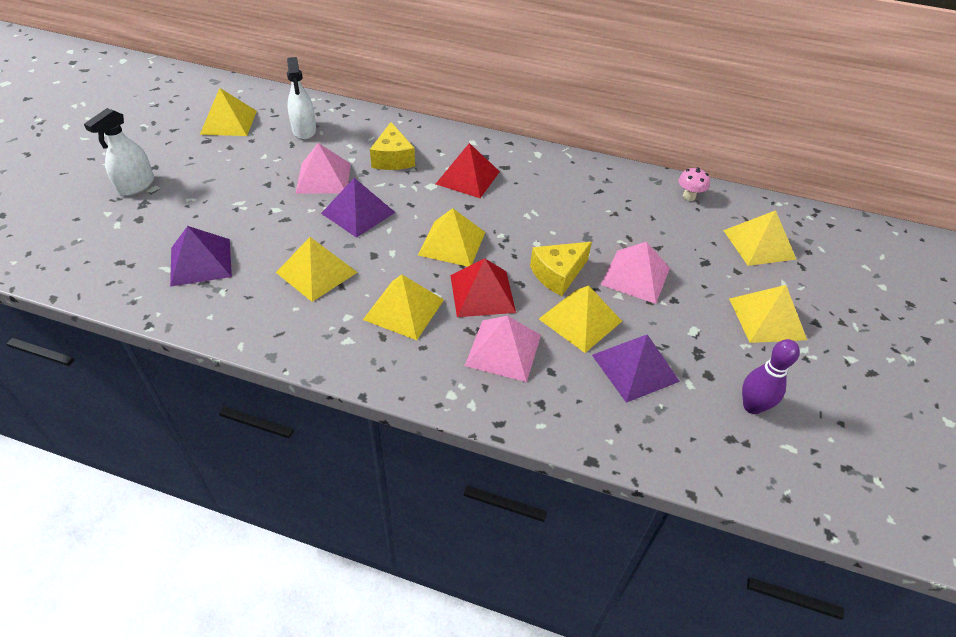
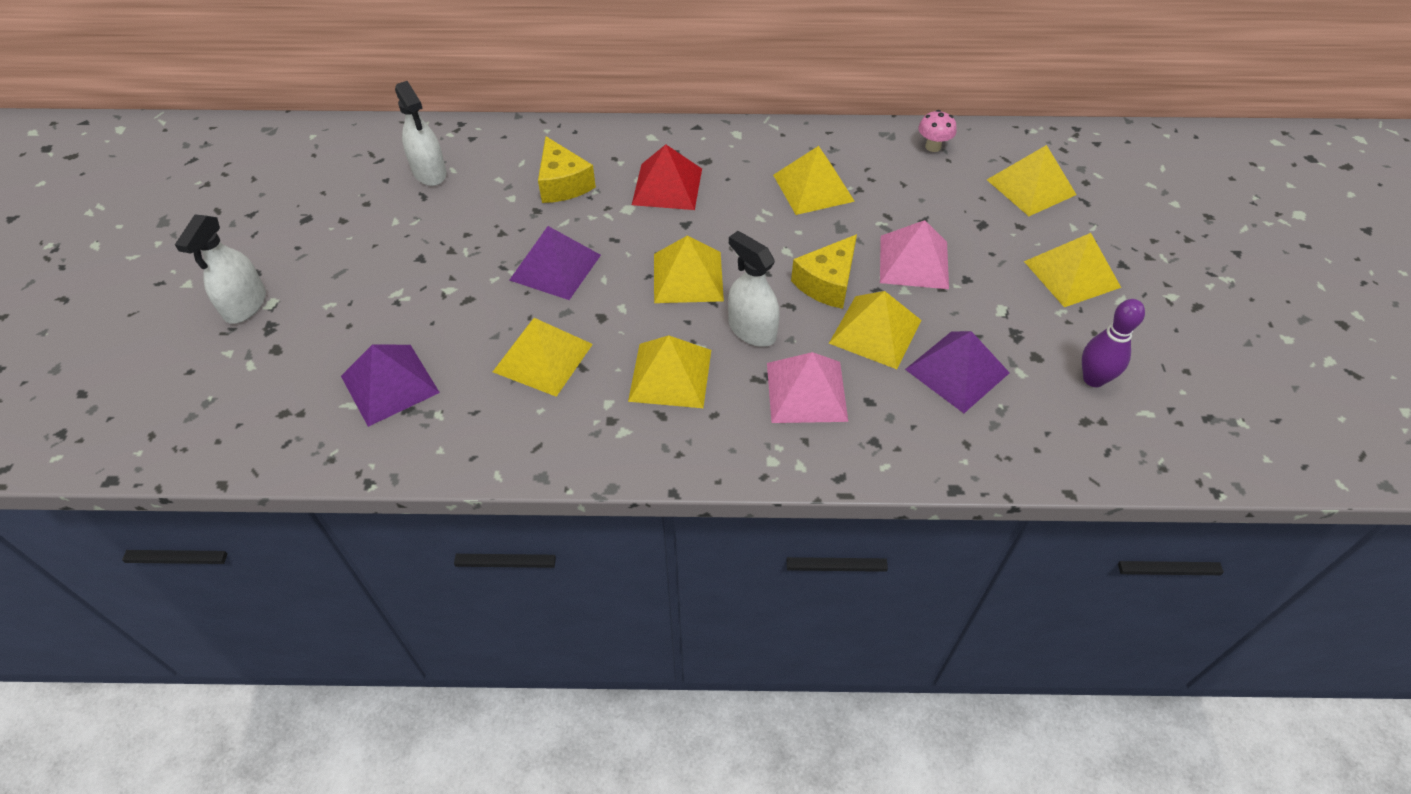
camera: 15 degrees left, 5 degrees up
yellow pyramid [200,88,257,136] -> yellow pyramid moved to [773,146,855,215]
pink pyramid [295,143,351,194] -> none
red pyramid [450,259,516,317] -> white spray bottle [728,231,780,347]

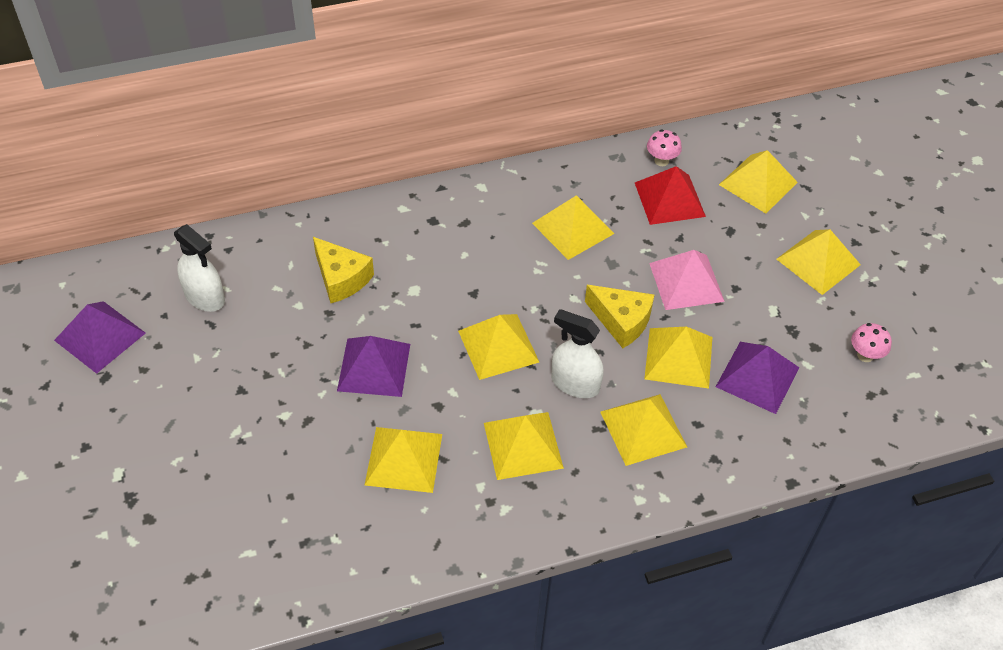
camera: 20 degrees left, 0 degrees up
white spray bottle [175,215,266,324] -> none
purple pyramid [341,345,440,427] -> purple pyramid moved to [54,301,146,374]
red pyramid [632,144,702,210] -> red pyramid moved to [635,166,706,225]
pink pyramid [767,352,848,423] -> yellow pyramid [600,394,687,466]
yellow cheese [791,234,857,309] -> yellow cheese turned 75 degrees counterclockwise [585,285,654,348]
purple bowling pin [1082,299,1145,387] -> pink mushroom [851,323,892,362]

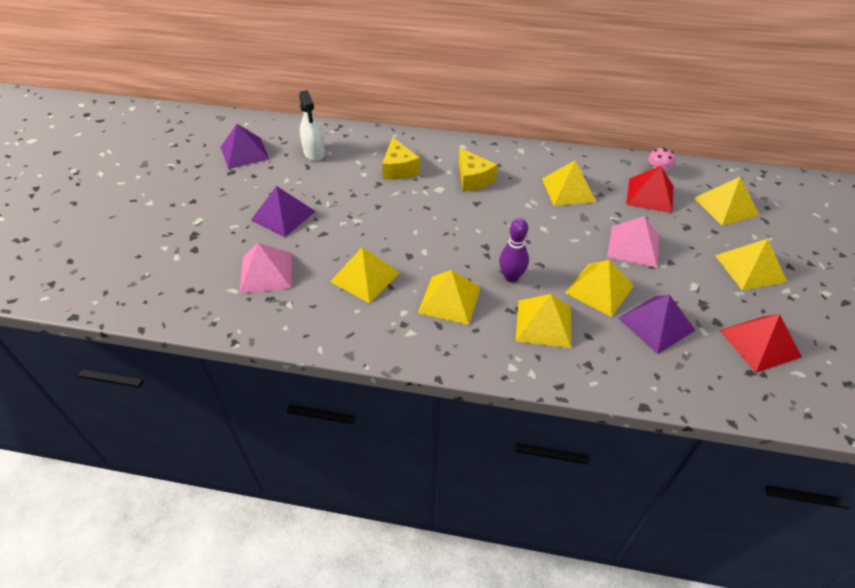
camera: 30 degrees right, 5 degrees down
purple pyramid [337,336,410,397] -> purple pyramid moved to [251,186,316,237]
yellow pyramid [458,314,539,380] -> none
white spray bottle [552,309,604,398] -> purple bowling pin [499,218,529,282]
yellow cheese [585,285,654,348] -> yellow cheese moved to [459,148,498,192]
pink mushroom [851,323,892,362] -> red pyramid [719,314,802,373]
none -> pink pyramid [239,243,292,294]

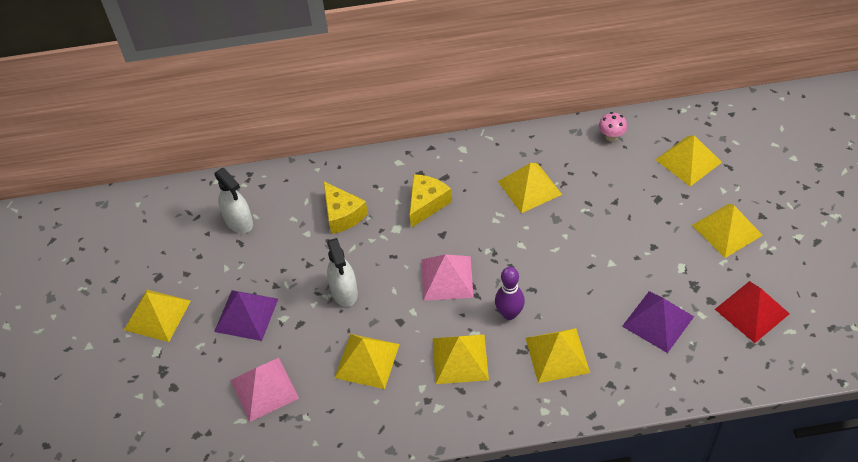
camera: 15 degrees left, 5 degrees up
purple pyramid [221,124,269,169] -> none
yellow cheese [459,148,498,192] -> yellow cheese turned 105 degrees counterclockwise [410,174,452,228]
yellow pyramid [565,260,634,317] -> yellow pyramid moved to [124,290,191,342]
pink pyramid [607,216,660,268] -> pink pyramid moved to [421,254,474,301]
red pyramid [626,166,674,213] -> none
none -> white spray bottle [327,238,358,307]

